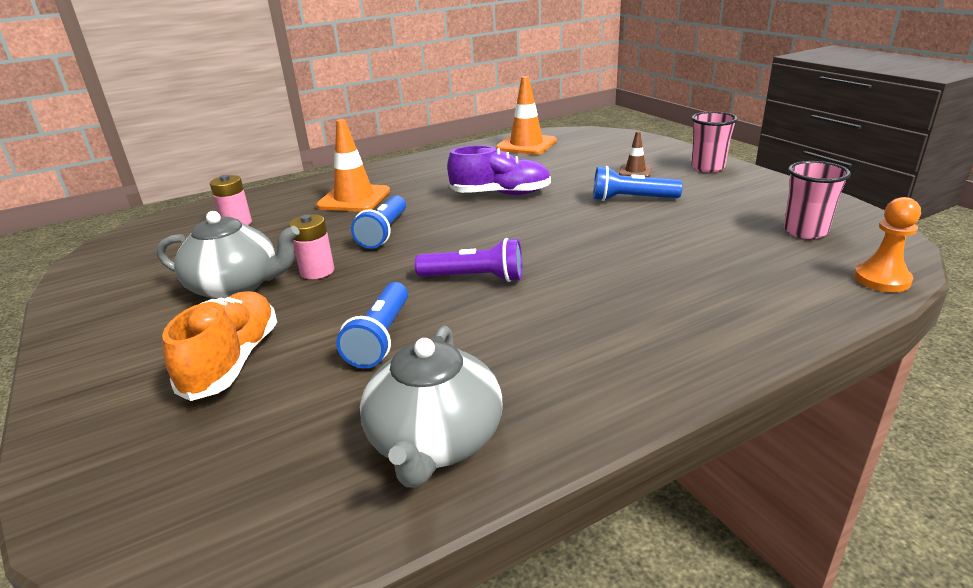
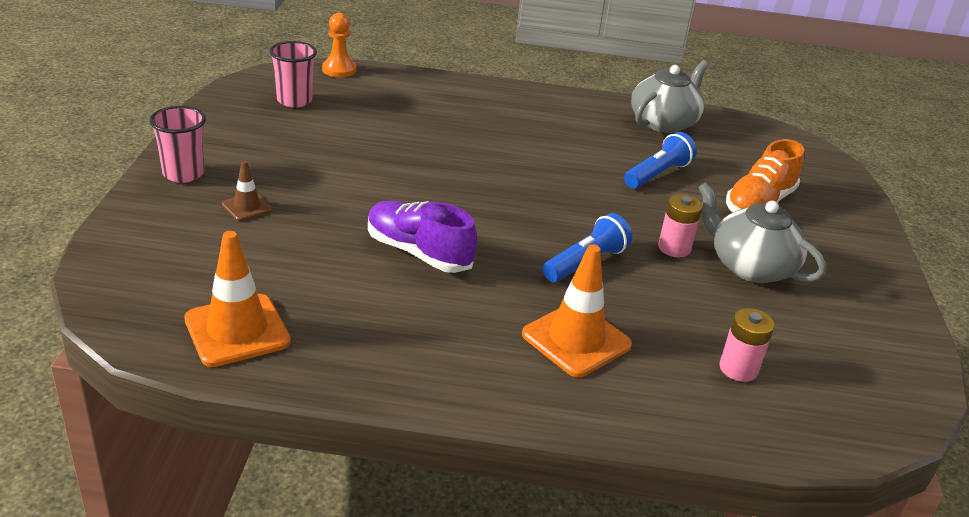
camera: 150 degrees left, 5 degrees up
purple flashlight [415,238,523,282] -> none
blue flashlight [593,166,683,201] -> none

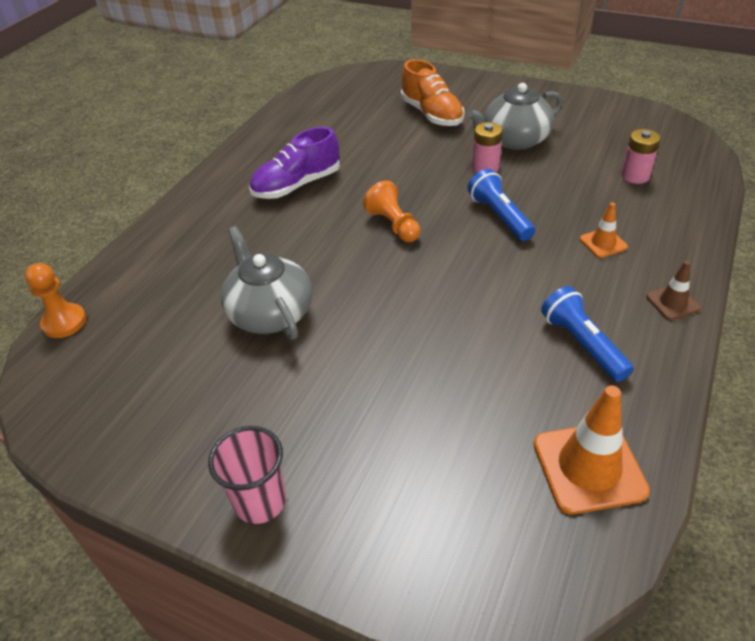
camera: 65 degrees left, 10 degrees up
brown traffic cone [222,161,272,221] -> brown traffic cone moved to [646,261,701,320]
pink cup [269,41,317,108] -> none
purple shoe [368,201,478,273] -> purple shoe moved to [249,127,340,199]
orange traffic cone [522,245,632,377] -> orange traffic cone [580,202,628,258], size x0.53
blue flashlight [624,132,697,189] -> blue flashlight moved to [541,286,634,382]
grey teapot [631,60,708,133] -> grey teapot moved to [221,226,312,340]
none -> orange pawn [363,181,421,242]

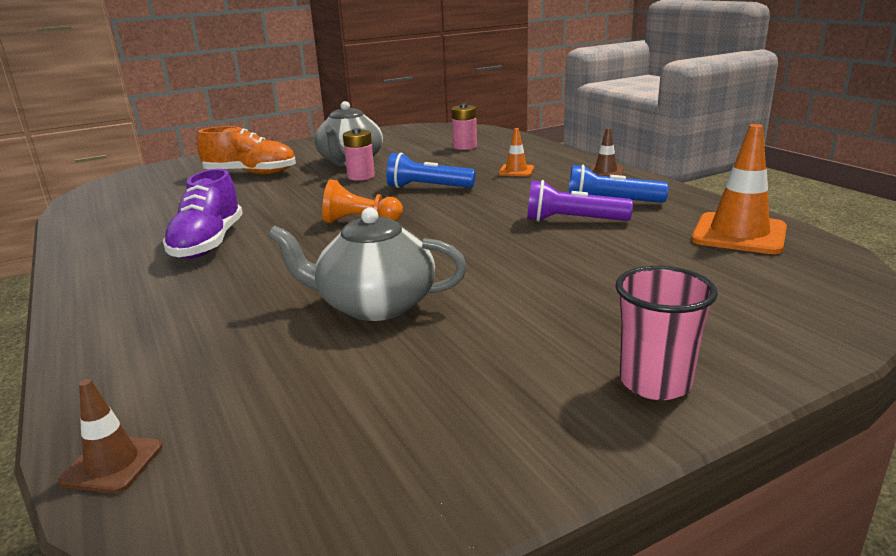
camera: 55 degrees left, 20 degrees down
orange pawn [25,263,86,338] -> brown traffic cone [58,379,162,493]
none -> purple flashlight [527,180,633,222]

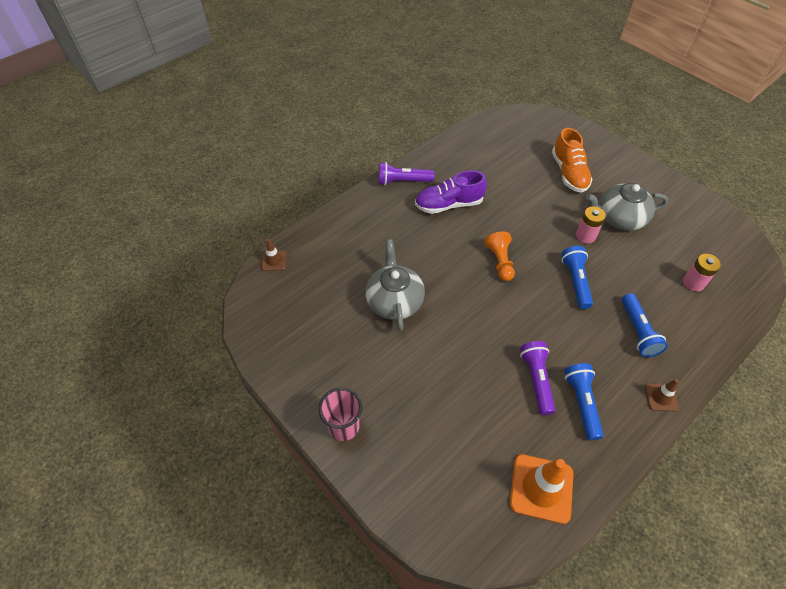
camera: 75 degrees right, 30 degrees up
orange traffic cone [498,128,534,176] -> blue flashlight [622,293,668,357]
none -> purple flashlight [379,162,434,185]

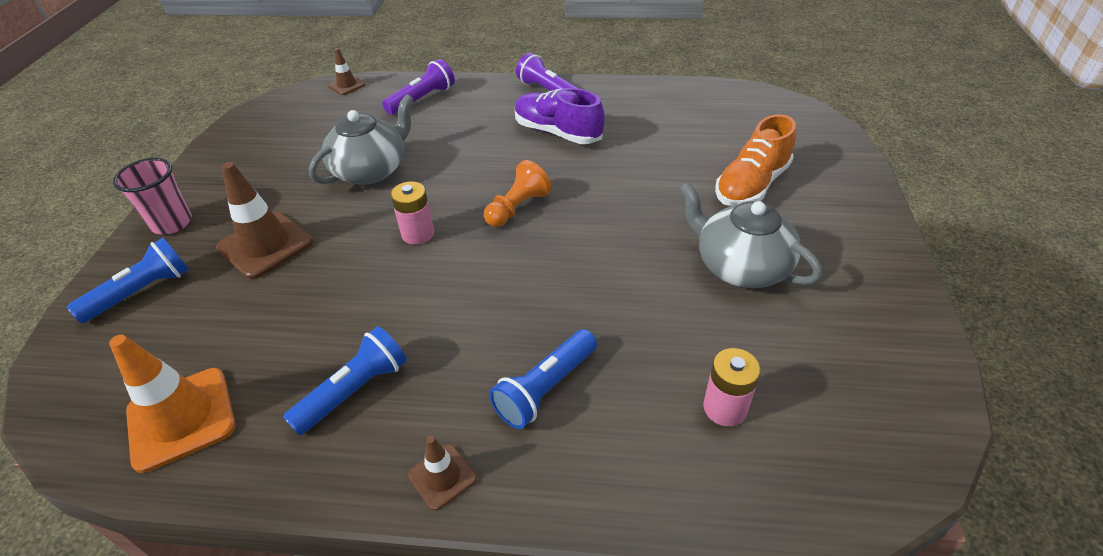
camera: 50 degrees right, 10 degrees down
purple flashlight [520,341,555,415] -> purple flashlight moved to [382,59,455,115]
blue flashlight [561,246,593,309] -> blue flashlight moved to [67,238,189,323]
pink battery [576,206,606,243] -> pink battery moved to [390,181,434,245]
none -> brown traffic cone [216,162,313,279]

